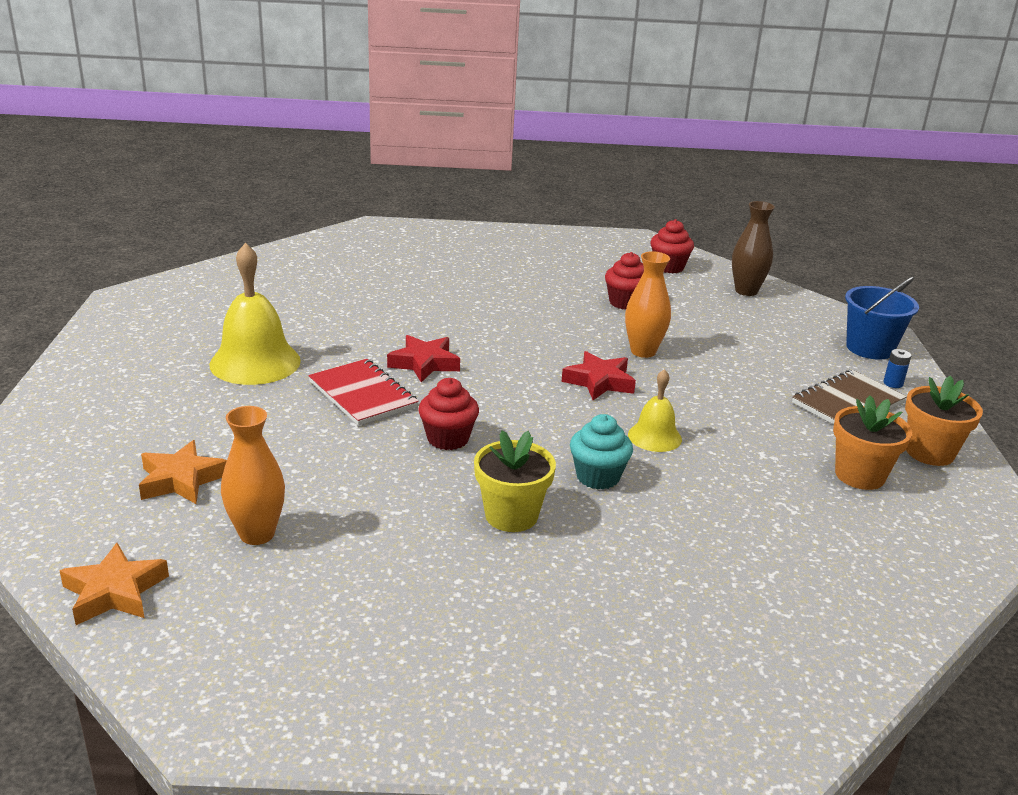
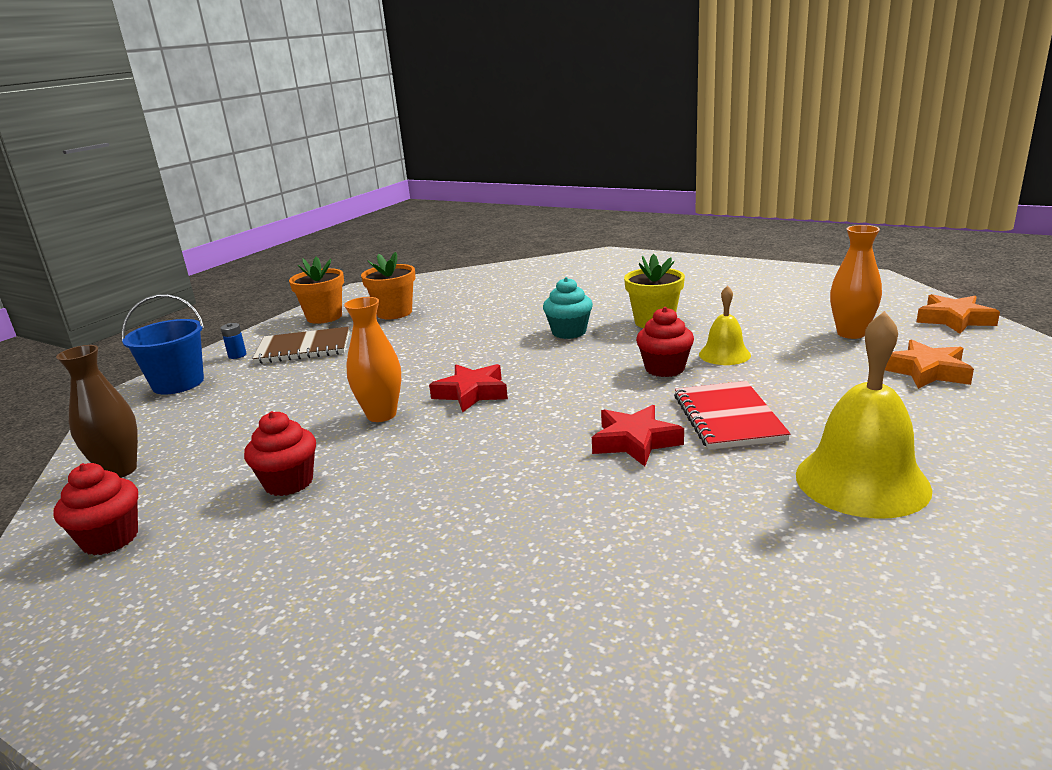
camera: 145 degrees left, 5 degrees down
yellow bell [628,369,682,452] -> yellow bell moved to [699,285,751,365]

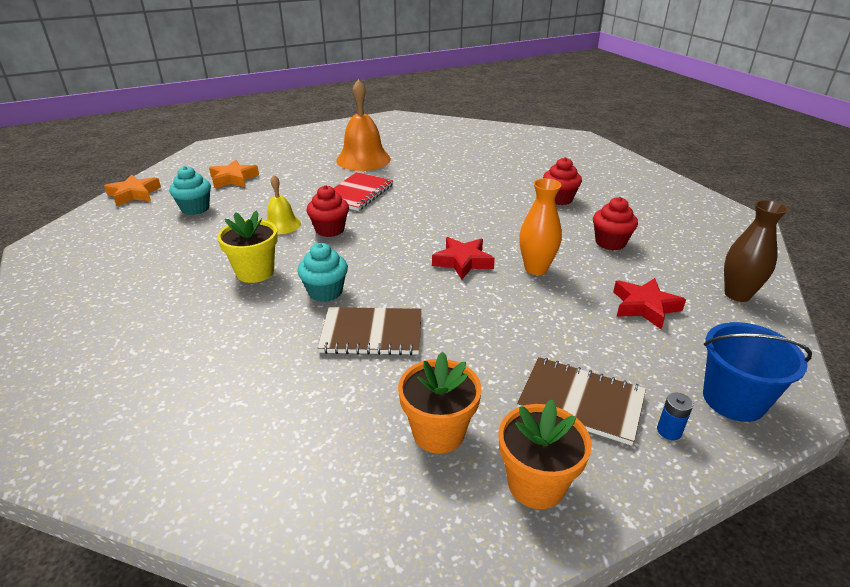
camera: 150 degrees left, 10 degrees up
red cupcake [53,463,138,555] -> red cupcake moved to [543,157,582,205]
red star [592,405,684,467] -> red star moved to [613,278,686,329]
yellow bell [796,311,932,519] -> orange bell [336,79,391,171]
orange vase [830,225,882,339] -> turquoise cupcake [169,166,211,215]
none -> brown notebook [318,307,422,355]

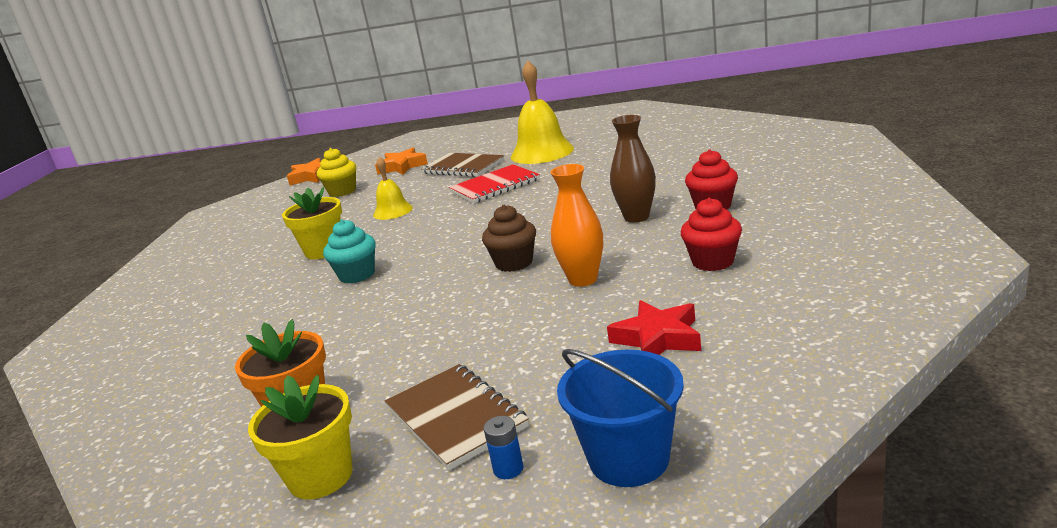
camera: 35 degrees right, 10 degrees down
turquoise cupcake [169,166,211,215] -> yellow cupcake [317,148,356,197]
red cupcake [307,185,349,237] -> none
brown notebook [318,307,422,355] -> brown notebook moved to [421,153,504,177]
orange bell [336,79,391,171] -> yellow bell [511,60,574,164]
red star [432,237,495,280] -> brown cupcake [482,205,536,272]
orange flower pot [499,399,592,509] -> yellow flower pot [248,375,353,500]
brown vase [724,200,788,302] -> brown vase moved to [610,115,656,223]

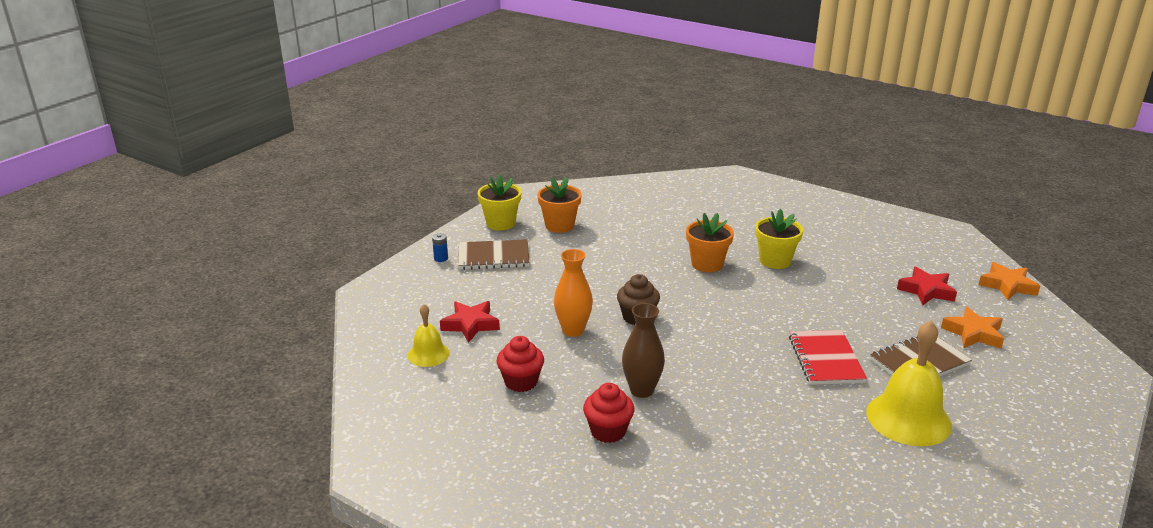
camera: 115 degrees right, 5 degrees up
yellow cupcake [317,148,356,197] -> red star [897,267,957,305]
turquoise cupcake [323,219,376,283] -> orange flower pot [686,213,734,272]
yellow bell [373,157,413,220] -> yellow bell moved to [408,304,450,367]
blue bucket [557,349,684,487] -> none

